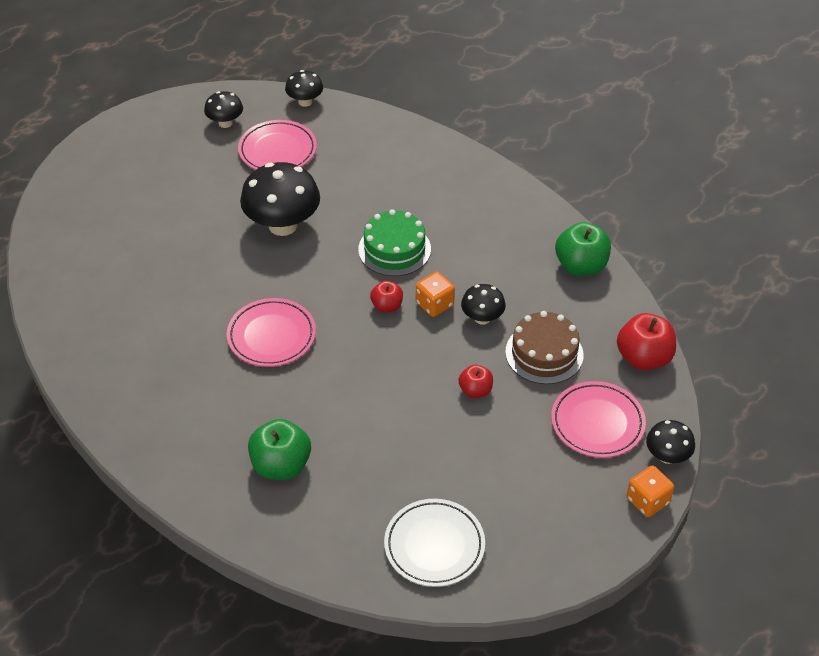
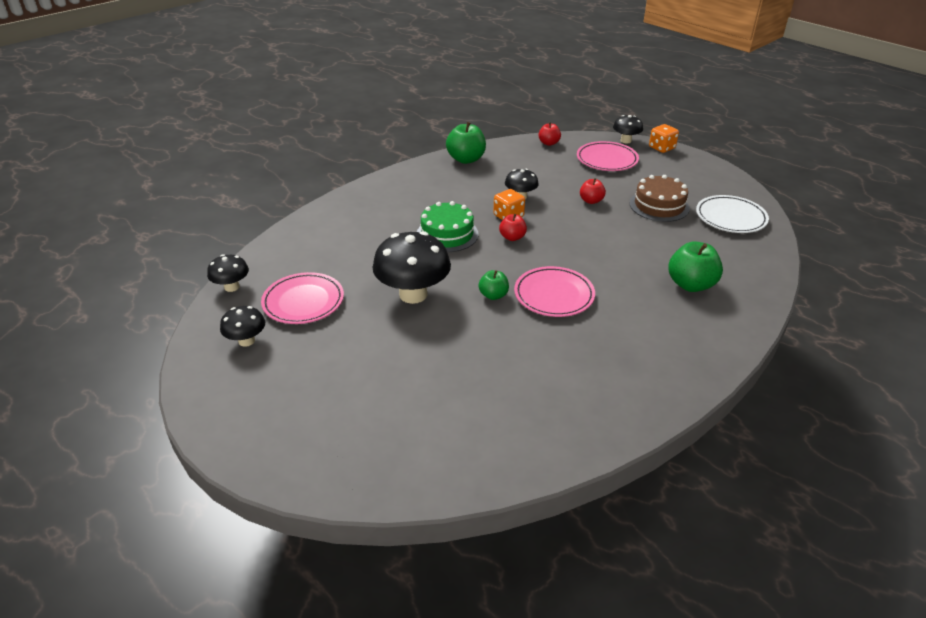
camera: 90 degrees left, 10 degrees down
brown cake [505,311,584,384] -> brown cake moved to [630,175,690,222]
red apple [617,313,676,370] -> red apple [539,122,561,146], size x0.58
none -> green apple [478,270,509,300]

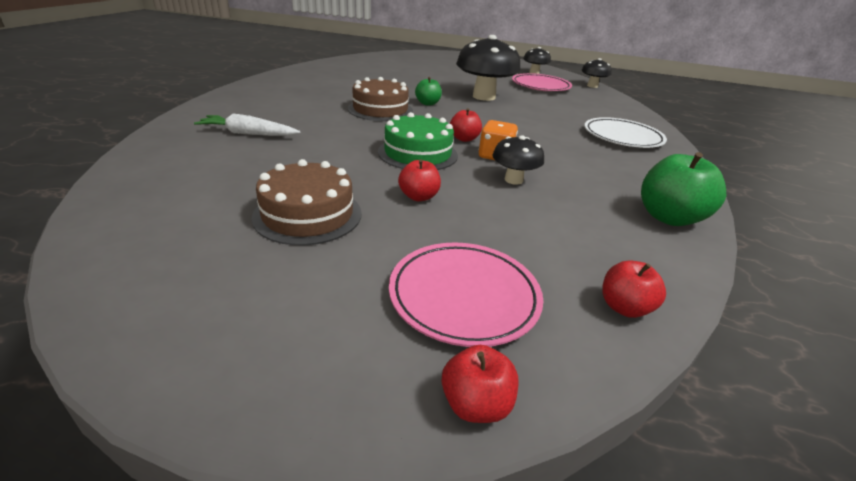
camera: 145 degrees right, 5 degrees down
green cake [417,201,479,252] -> green cake moved to [378,112,458,170]
pink plate [514,266,595,317] -> brown cake [348,77,413,121]
black mushroom [613,115,643,143] -> red apple [442,345,519,423]
orange dice [649,124,679,153] -> none
green apple [668,241,723,292] -> white carrot [194,113,300,136]
white plate [696,195,769,233] -> white plate moved to [584,117,667,148]

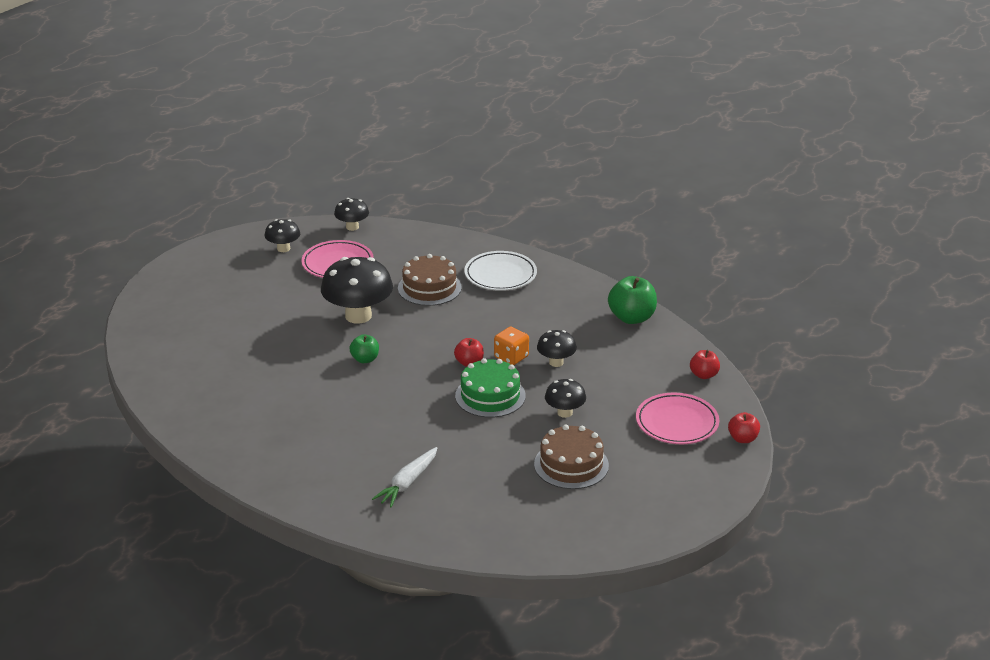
camera: 65 degrees left, 0 degrees up
brown cake [348,77,413,121] -> brown cake moved to [398,254,462,306]
red apple [398,159,441,201] -> black mushroom [545,379,586,418]

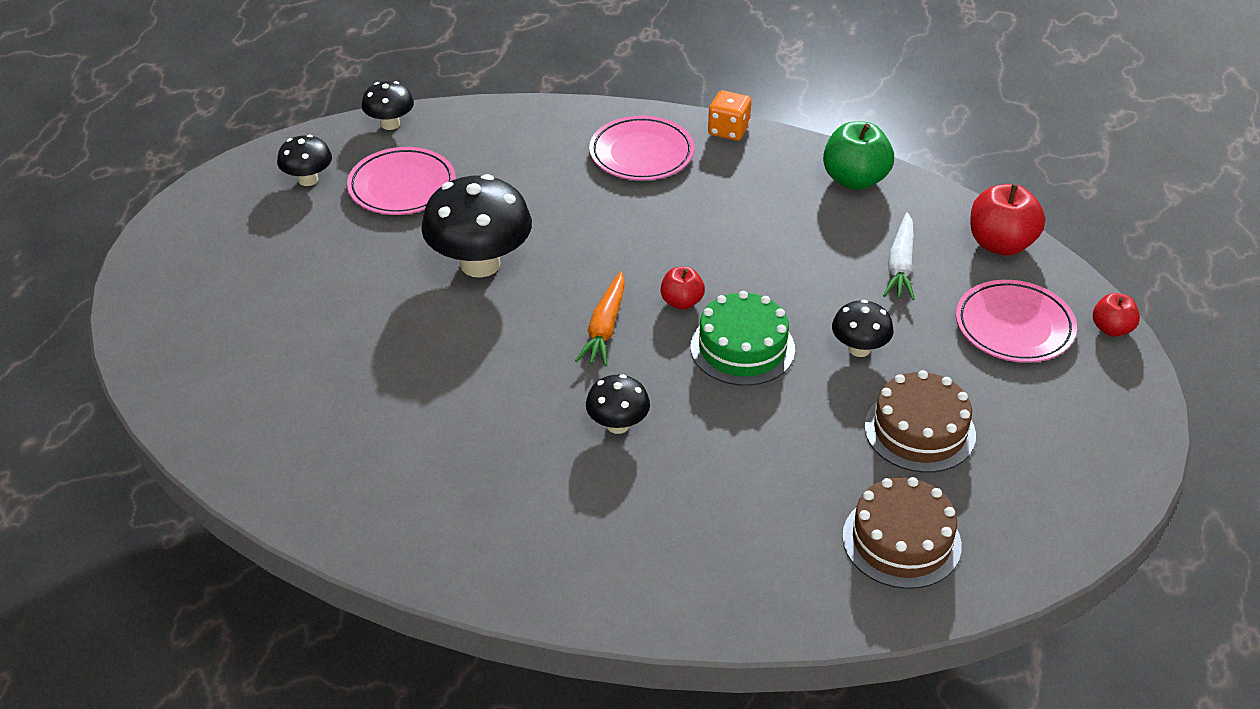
camera: 20 degrees left, 10 degrees up
green apple [349,335,379,363] -> none
white carrot [372,447,437,507] -> white carrot moved to [883,213,915,300]
brown cake [398,254,462,306] -> brown cake moved to [842,477,962,589]
white plate [464,251,537,291] -> pink plate [589,116,695,181]
orange dice [494,327,529,365] -> orange dice moved to [708,90,751,141]
black mushroom [537,330,577,367] -> black mushroom moved to [586,374,650,434]
red apple [690,350,720,379] -> red apple [970,184,1045,256], size x1.72
none -> orange carrot [575,271,625,367]

